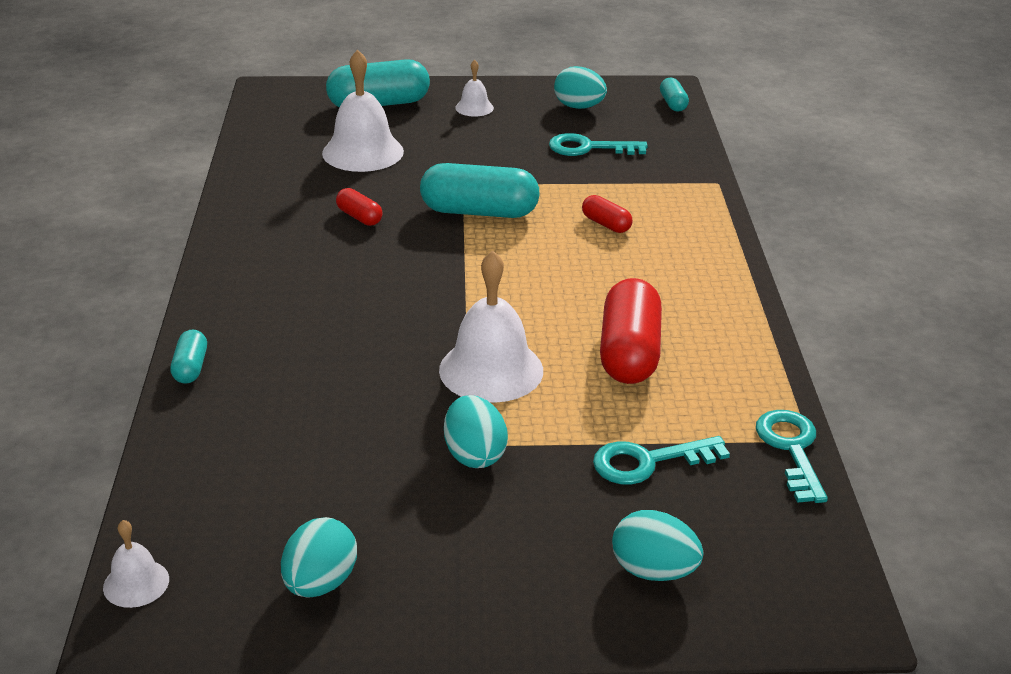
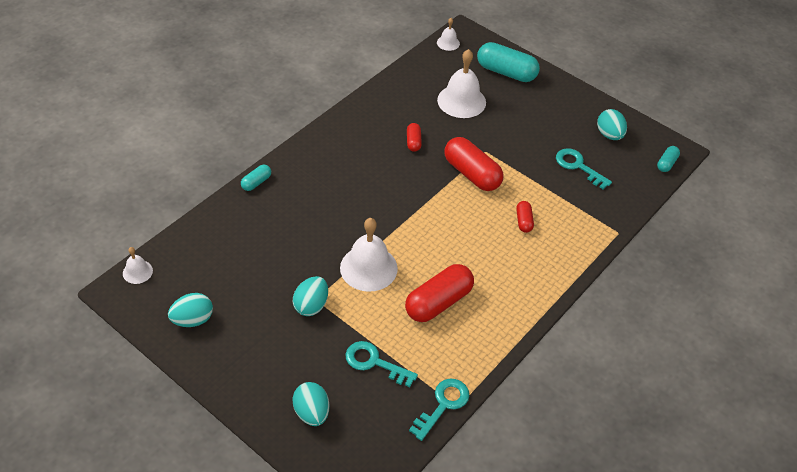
camera: 40 degrees right, 15 degrees up
turquoise capsule [420,163,540,218] -> red capsule [444,137,503,191]
white bell [455,60,494,116] -> white bell moved to [437,18,460,51]

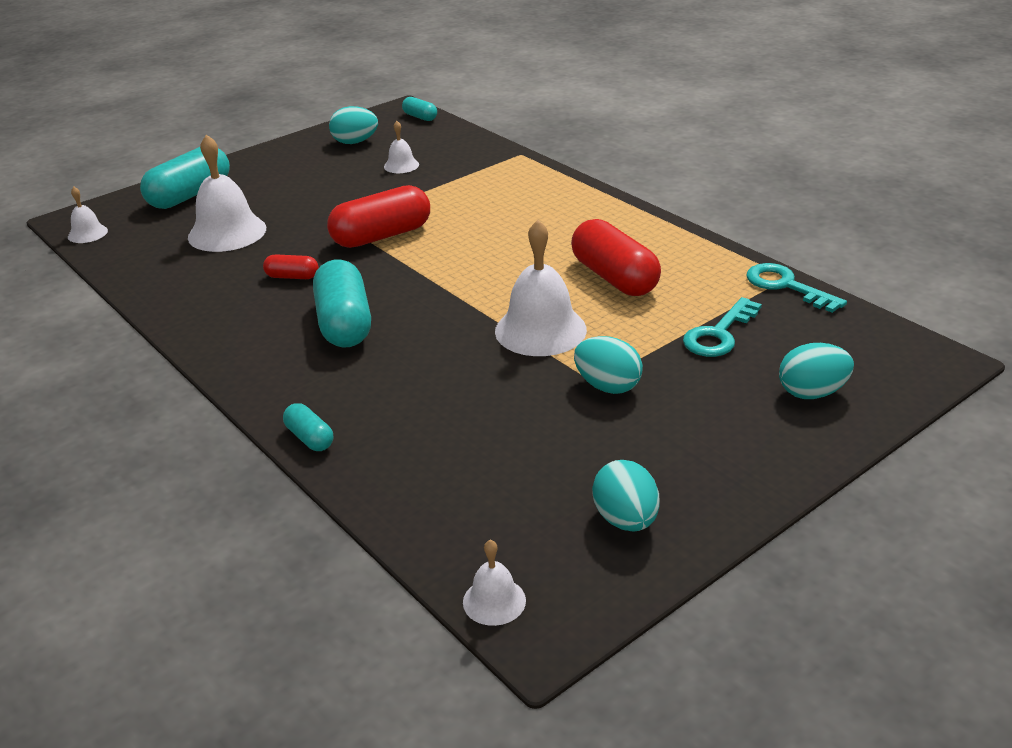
camera: 75 degrees left, 15 degrees down
red capsule [516,201,534,233] -> none
turquoise key [556,148,612,189] -> white bell [384,121,419,173]
none -> turquoise capsule [313,260,371,347]

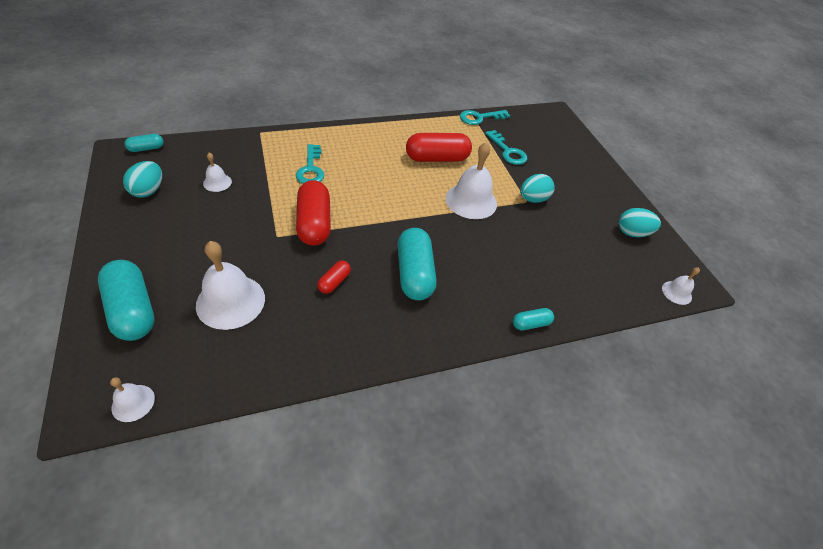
camera: 75 degrees left, 15 degrees up
turquoise capsule [313,260,371,347] -> turquoise capsule turned 75 degrees clockwise [398,228,436,301]
turquoise egg [779,343,854,399] -> none
none -> turquoise key [296,144,324,184]

